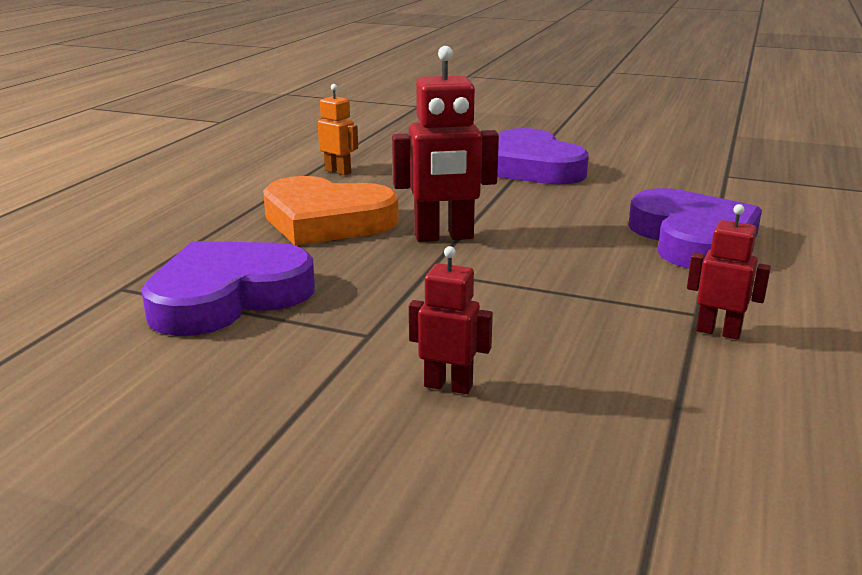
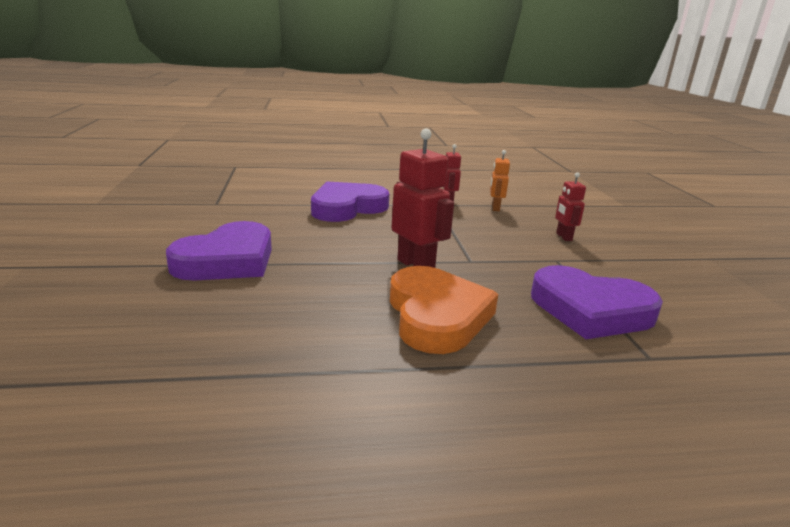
camera: 120 degrees left, 0 degrees up
orange robot [317,84,358,175] -> orange robot moved to [490,150,510,211]

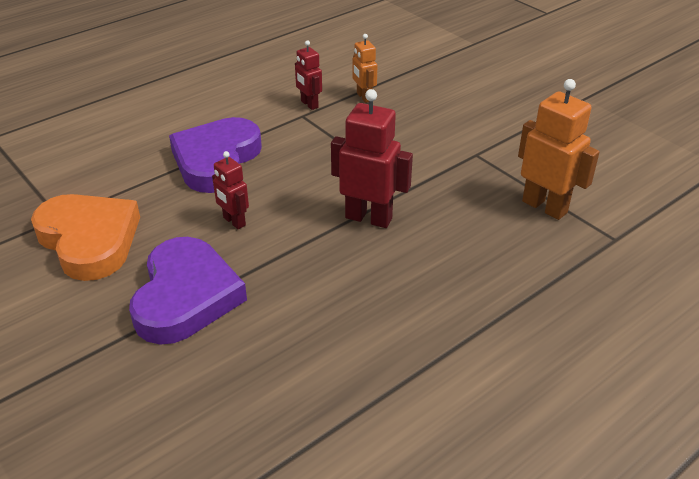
camera: 30 degrees left, 15 degrees up
orange heart [390,266,498,354] -> orange heart moved to [31,194,140,281]
purple heart [531,265,663,339] -> orange robot [518,79,600,220]
red robot [555,172,586,241] -> red robot moved to [212,151,249,229]

